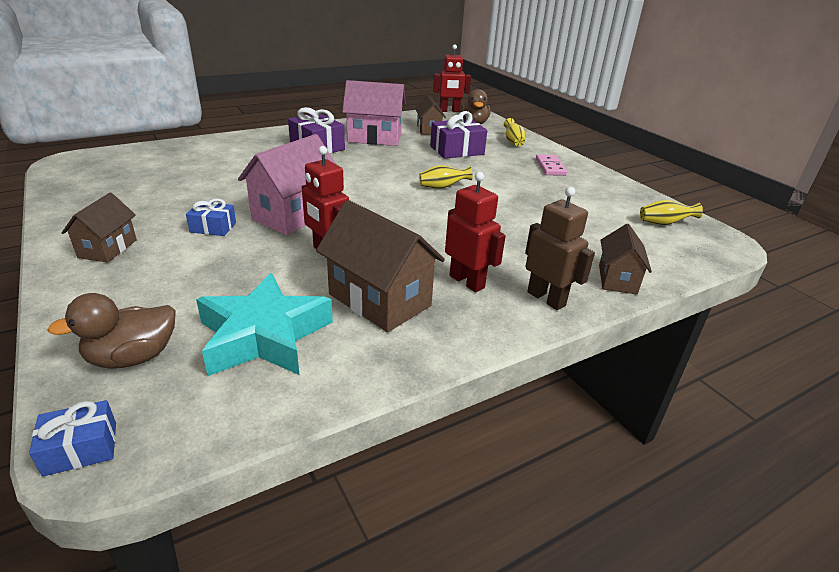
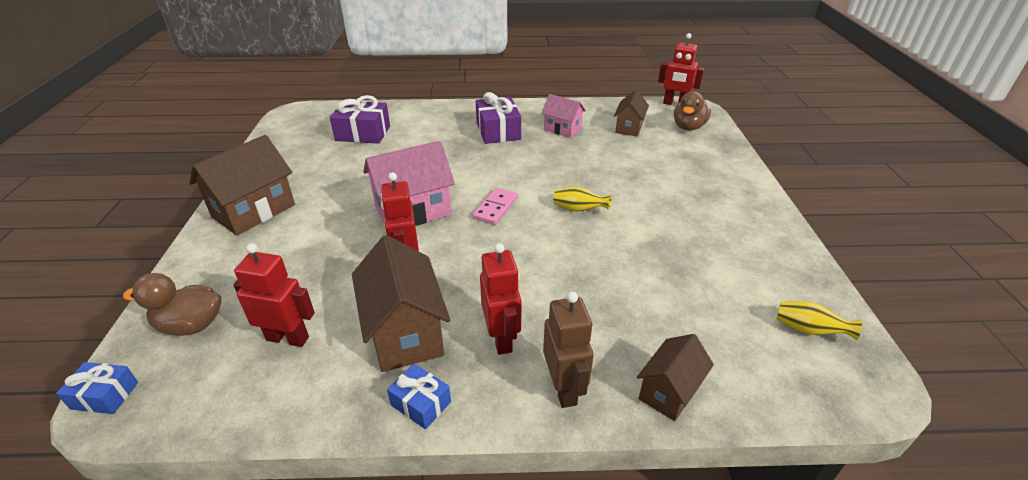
camera: 30 degrees right, 5 degrees up
brown house [61,193,137,263] -> brown house [189,135,295,235], size x1.68
blue gift [186,198,236,236] -> blue gift moved to [387,364,451,429]
turquoise star [196,273,333,376] -> red robot [233,243,315,347]
pink house [342,80,406,146] -> pink house [541,94,586,138], size x0.59
purple gift [430,111,487,159] -> purple gift moved to [330,95,390,144]
yellow vase [504,118,525,147] -> none
pink domino [536,154,567,176] -> pink domino moved to [473,188,518,225]

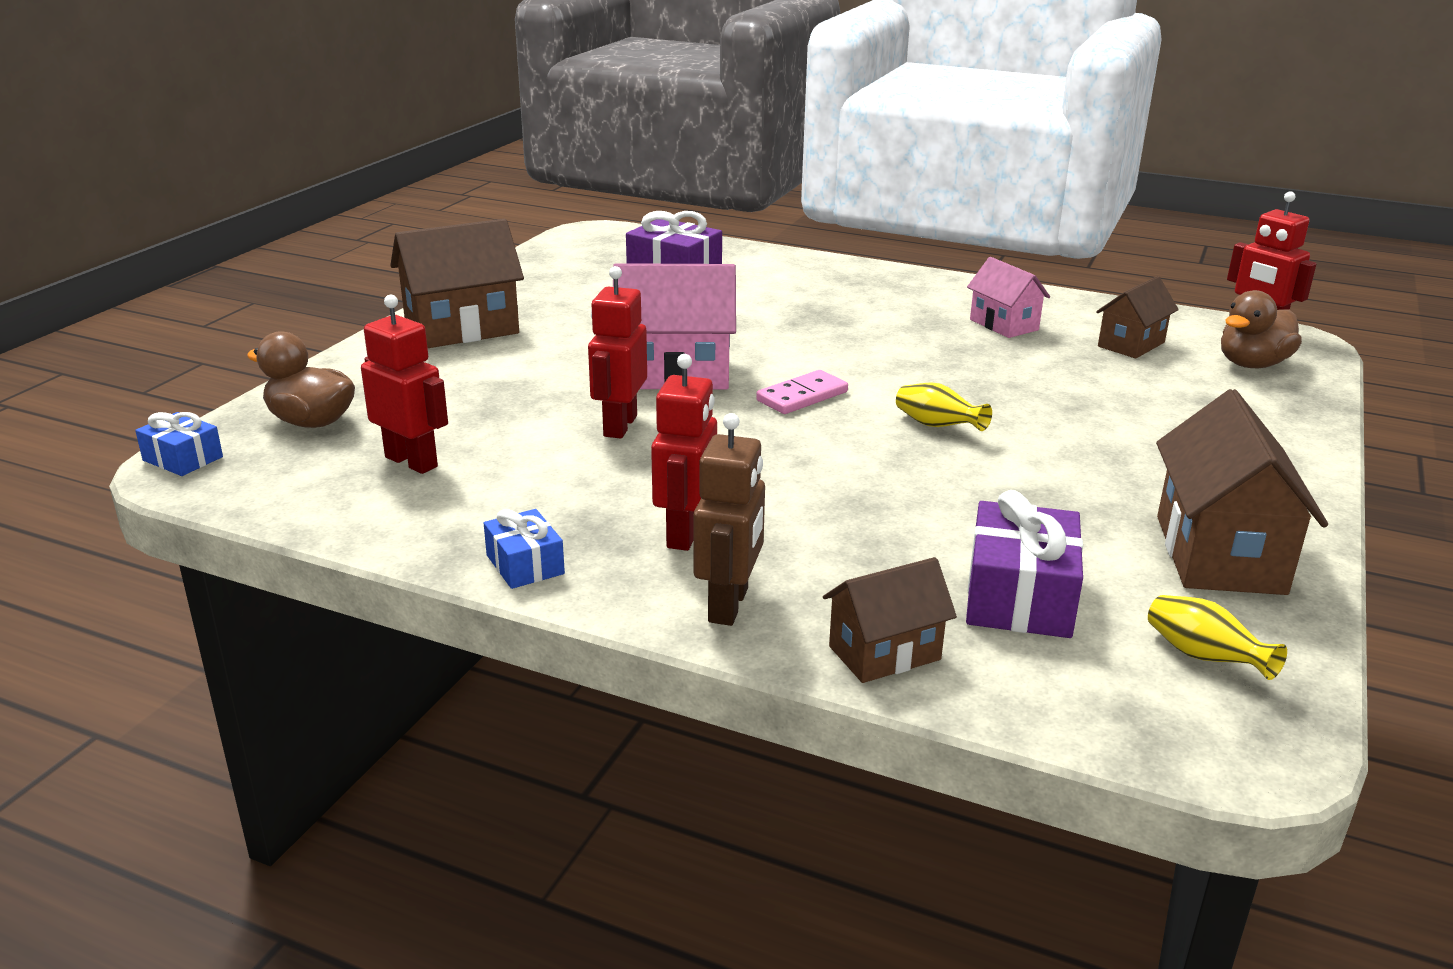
camera: 25 degrees right, 10 degrees down
brown house [352,235,450,372] -> brown house moved to [1156,389,1328,595]
purple gift [476,92,521,144] -> purple gift moved to [966,490,1083,638]

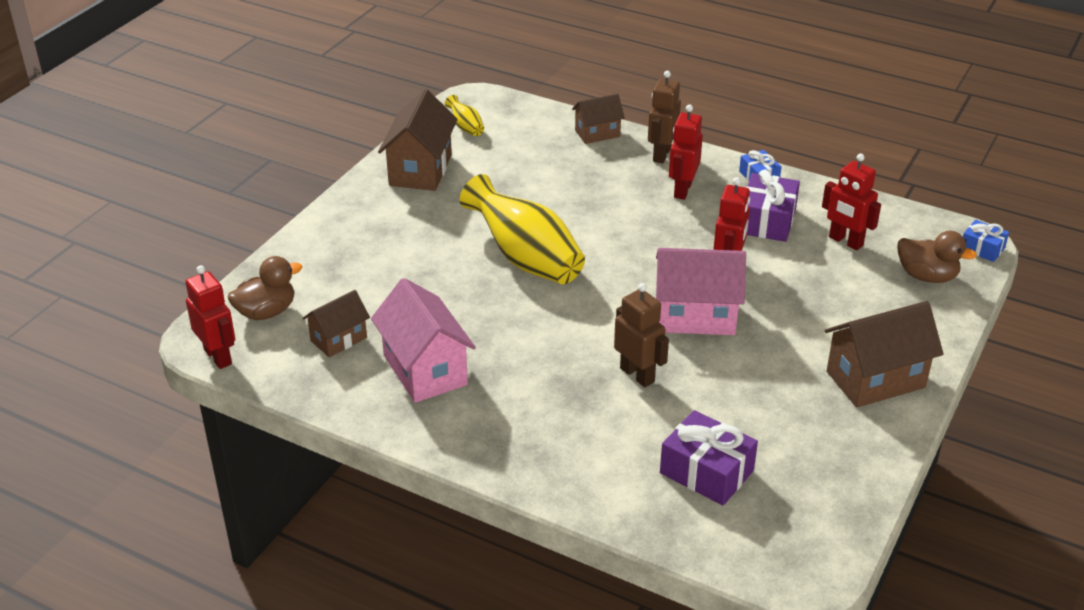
camera: 175 degrees left, 10 degrees up
pink domino [756,370,848,414] -> none
yellow vase [896,382,992,431] -> yellow vase [460,174,585,284], size x2.35
purple gift [966,490,1083,638] -> purple gift moved to [746,169,800,242]
pink house [967,257,1050,338] -> pink house [371,278,476,403], size x1.68
none -> brown robot [614,283,669,387]

